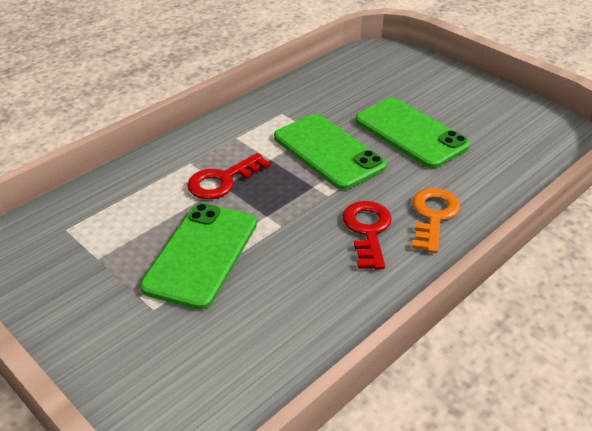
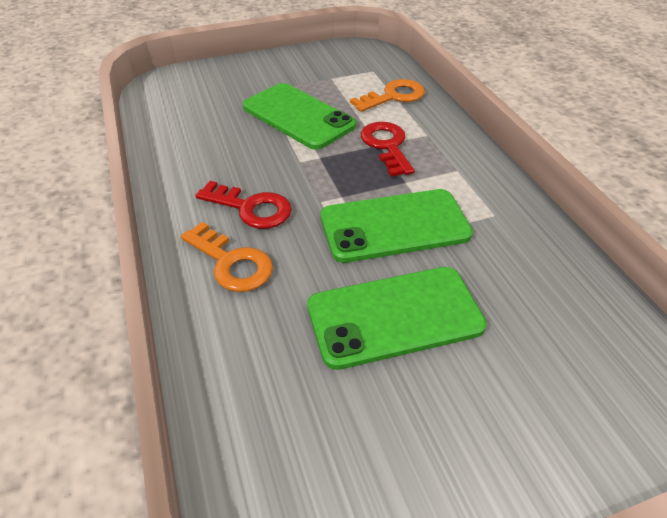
camera: 115 degrees right, 5 degrees up
none -> orange key [350,79,425,112]

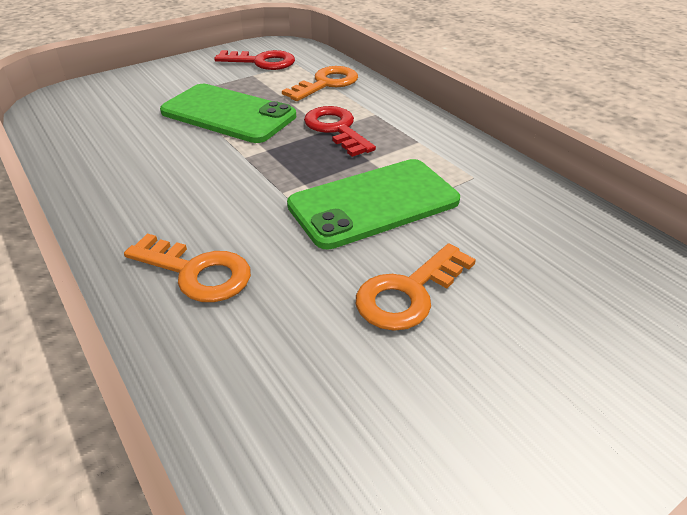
camera: 15 degrees left, 5 degrees down
red key [195,181,292,229] -> red key moved to [214,50,295,70]
green phone [307,267,487,370] -> orange key [356,243,476,331]

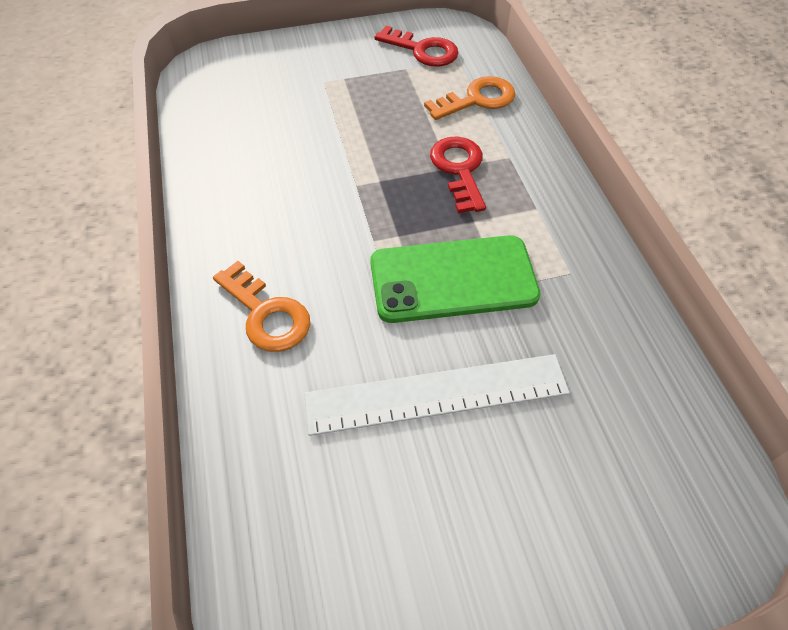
camera: 20 degrees right, 15 degrees up
green phone [160,84,296,143] -> none
orange key [356,243,476,331] -> white ruler [304,354,570,436]

